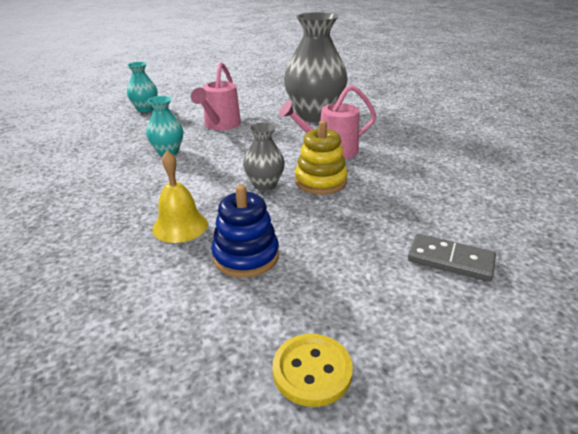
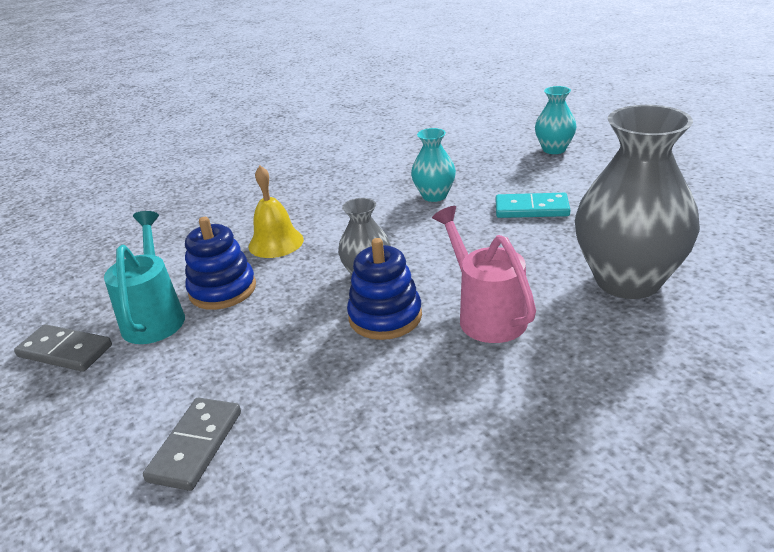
camera: 85 degrees right, 0 degrees up
pink watering can [191,62,241,130] -> turquoise domino [496,193,570,218]
yellow button [273,334,353,407] -> grey domino [14,324,112,372]
yellow stacking toy [295,121,348,194] -> blue stacking toy [347,238,422,340]
none -> turquoise watering can [104,211,185,344]

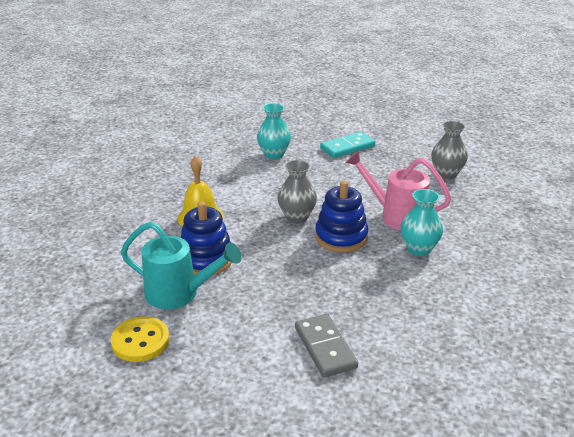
camera: 40 degrees left, 0 degrees up
grey domino [14,324,112,372] -> yellow button [111,316,170,362]
turquoise watering can [104,211,185,344] -> turquoise watering can turned 150 degrees clockwise [121,222,241,309]
turquoise vase [535,86,577,154] -> turquoise vase moved to [400,189,443,256]
grey vase [575,105,700,299] -> grey vase [431,121,468,179], size x0.50

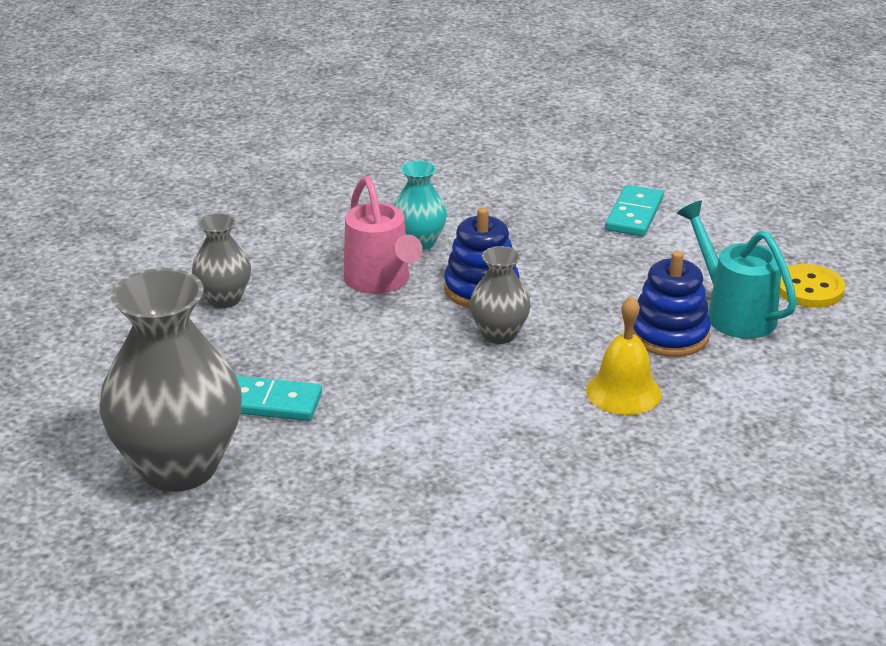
camera: 140 degrees left, 0 degrees up
turquoise vase [257,103,291,159] -> none
grey domino [295,314,358,378] -> turquoise domino [605,185,664,236]
none -> grey vase [99,268,242,492]

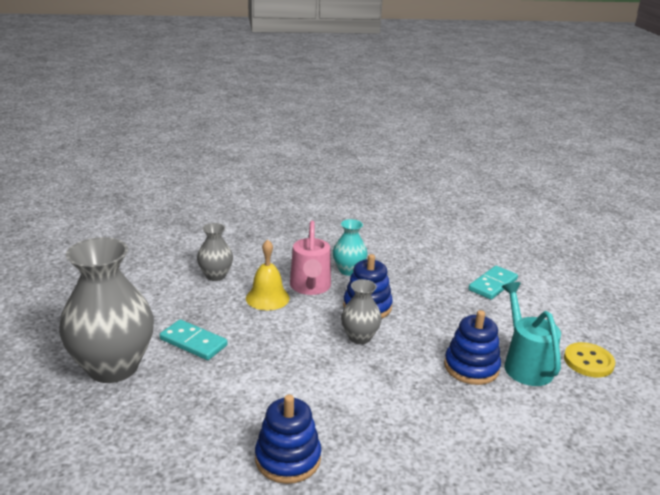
camera: 20 degrees right, 5 degrees down
yellow bell [586,296,661,415] -> yellow bell moved to [246,239,290,310]
none -> blue stacking toy [255,395,321,484]

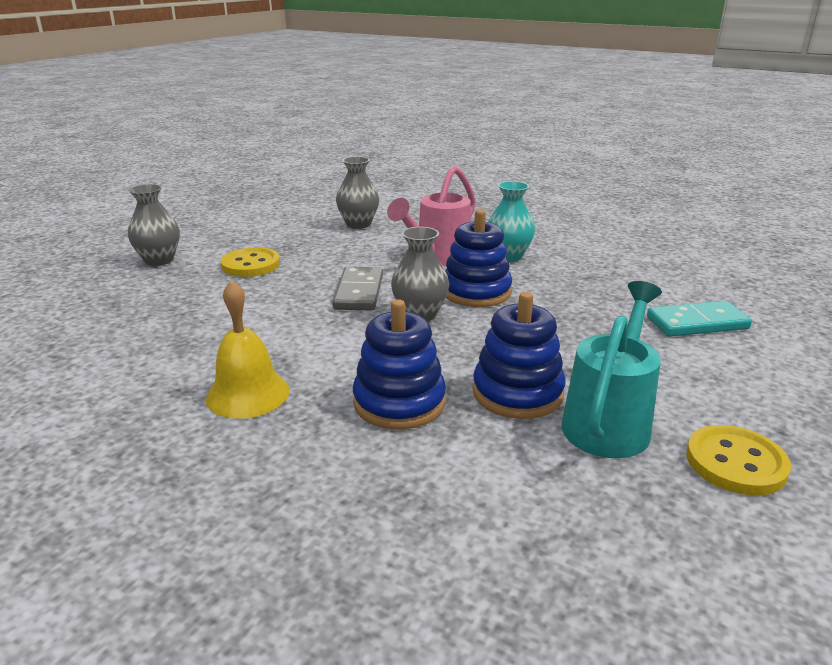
camera: 40 degrees right, 0 degrees up
grey vase [59,237,154,383] -> grey vase [128,184,180,266], size x0.50
turquoise domino [160,320,228,360] -> yellow button [221,247,280,277]
yellow bell [246,239,290,310] -> yellow bell moved to [206,280,289,419]
blue stacking toy [255,395,321,484] -> blue stacking toy moved to [353,299,446,429]
none -> grey domino [332,267,383,310]

